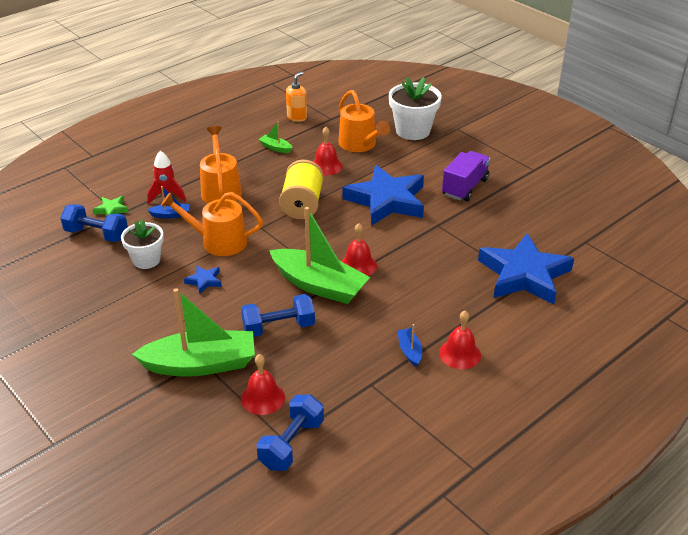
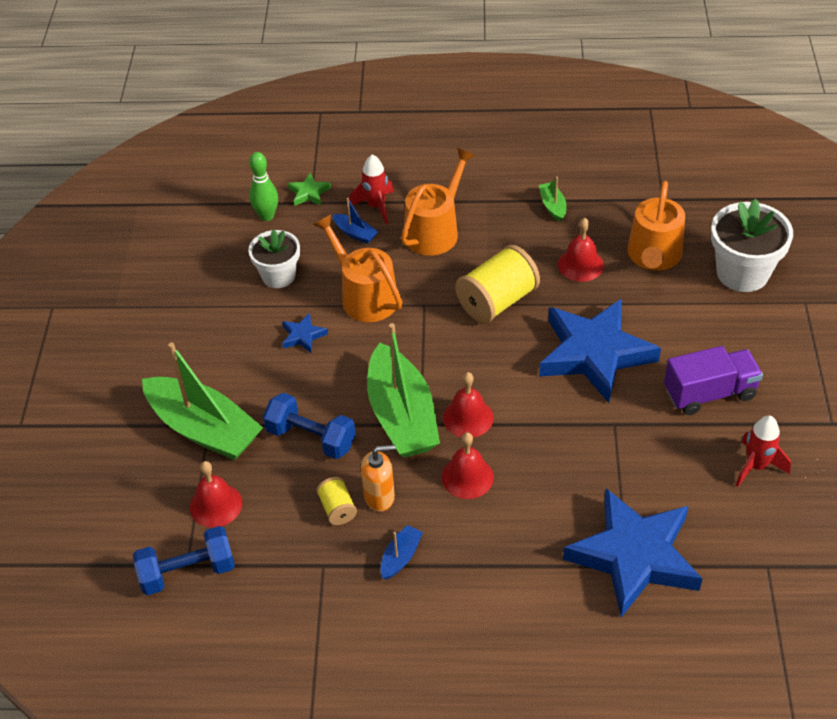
camera: 45 degrees right, 10 degrees up
blue dumbbell [60,204,128,242] -> green bowling pin [249,152,278,221]
orange soap dispenser [286,72,307,122] -> orange soap dispenser moved to [361,445,396,512]
red bell [439,311,481,369] -> red bell moved to [442,432,494,499]
none -> yellow spool [316,477,357,525]
none -> red rocket [736,416,791,487]

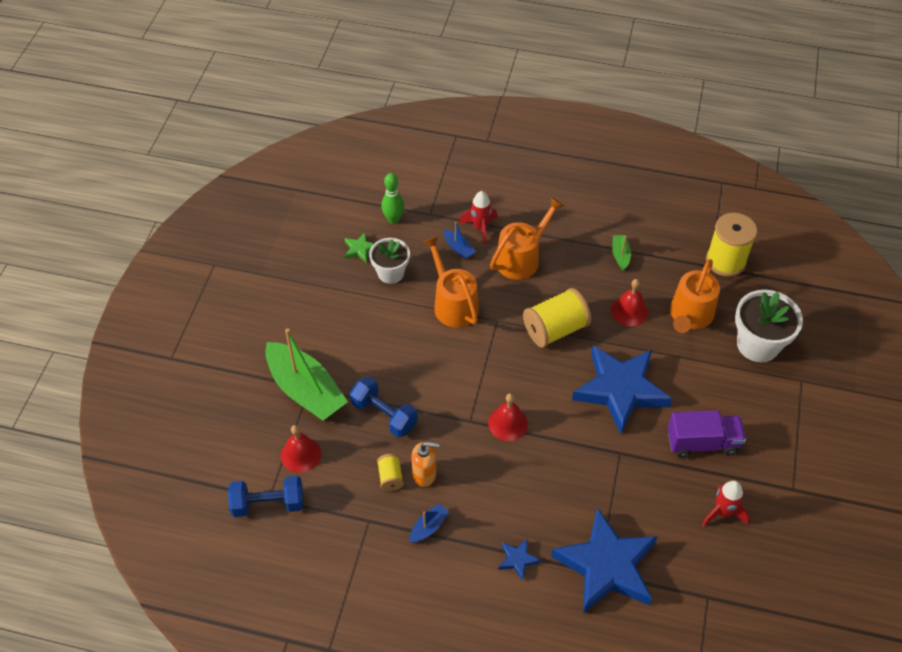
camera: 10 degrees right, 5 degrees up
blue star [282,313,328,353] -> blue star moved to [498,538,541,581]
green star [288,173,331,206] -> green star moved to [345,232,374,263]
green boat [367,323,440,458] -> none
red bell [442,432,494,499] -> none
none -> yellow spool [706,213,757,277]

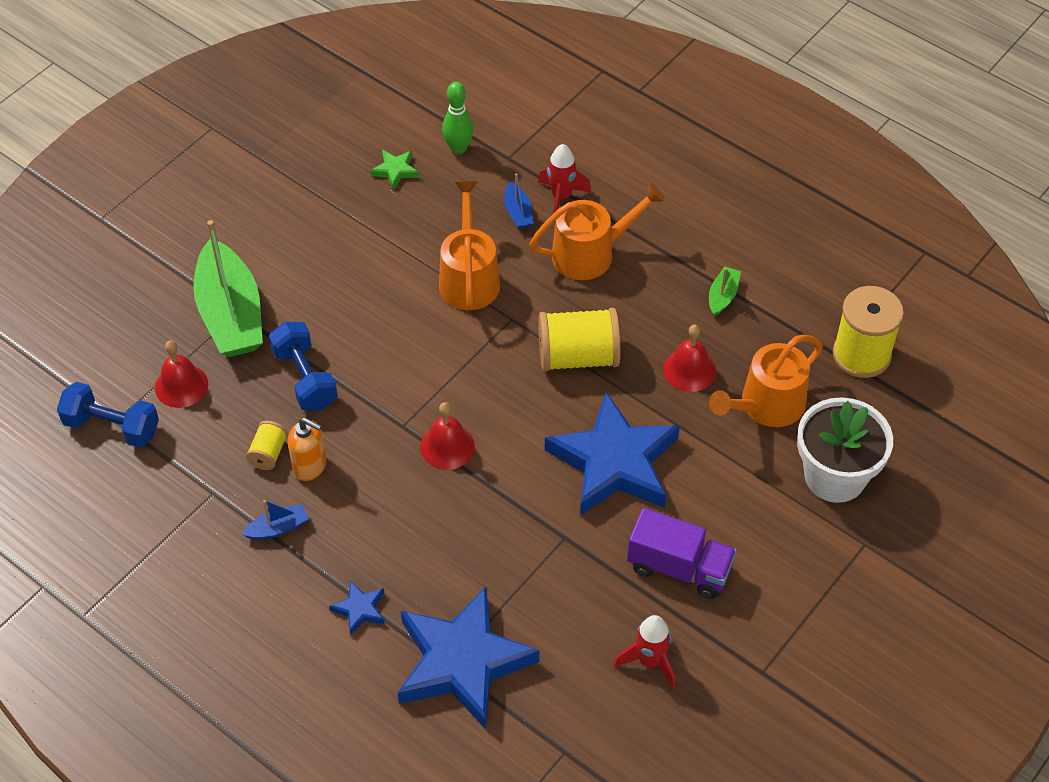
camera: 25 degrees right, 0 degrees up
white flower pot [369,238,410,284] -> none

